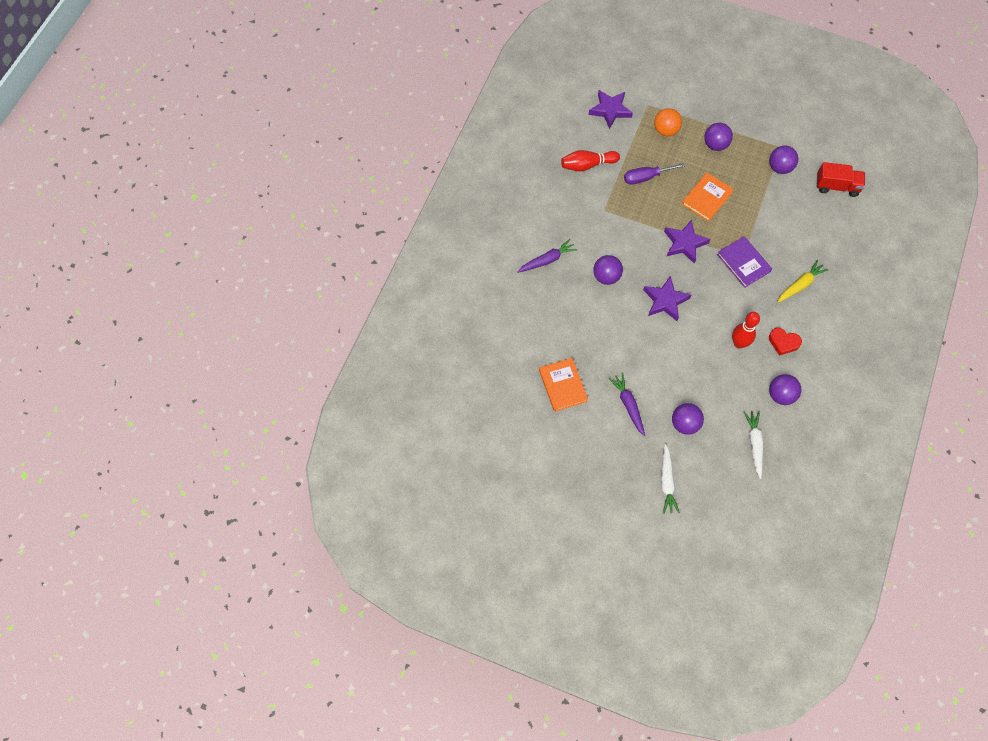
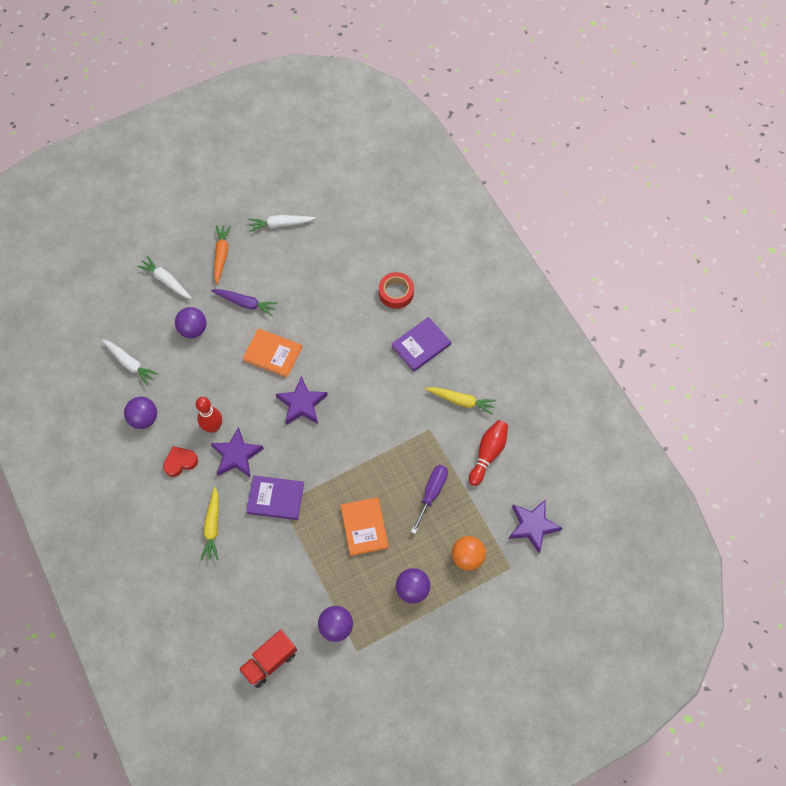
camera: 130 degrees right, 0 degrees up
purple carrot [517,239,578,273] -> purple book [391,317,451,372]
orange book [539,358,588,412] -> orange book moved to [243,329,302,378]
purple ball [593,255,623,285] -> none
purple star [664,219,711,264] -> purple star moved to [210,427,264,478]
none -> orange carrot [214,225,231,284]
none -> white carrot [248,215,316,232]
none -> red tape [379,272,414,309]
none -> yellow carrot [425,387,496,415]

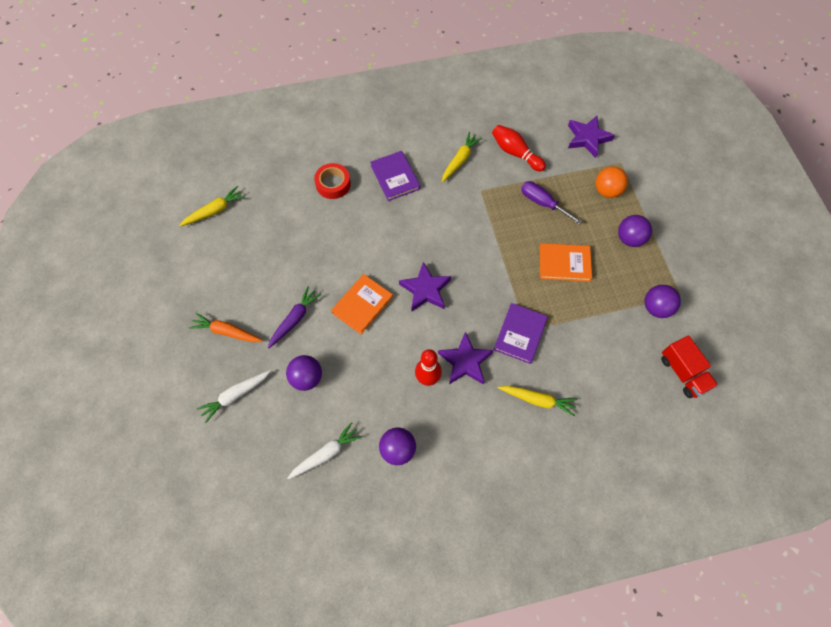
camera: 75 degrees left, 0 degrees up
red heart [163,446,198,477] -> none
white carrot [248,215,316,232] -> none
none -> yellow carrot [179,186,245,226]

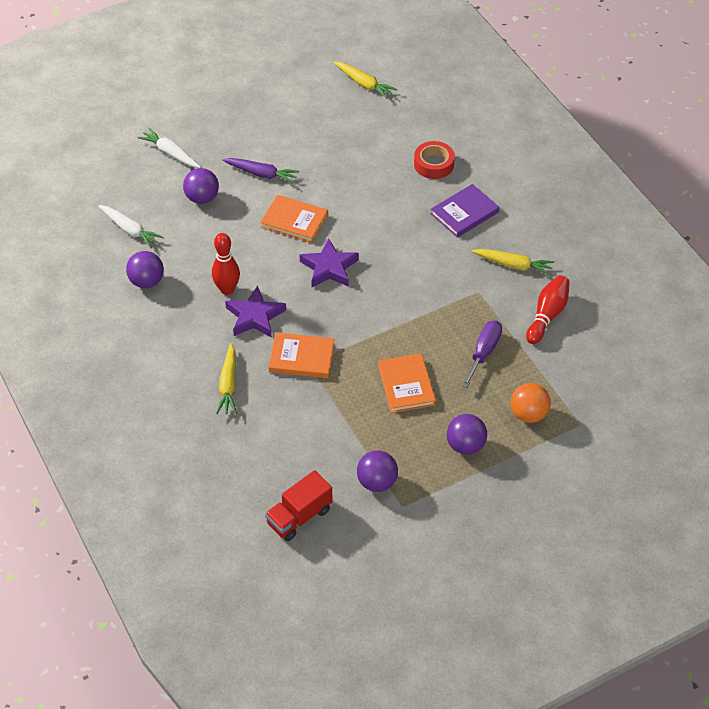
camera: 75 degrees right, 15 degrees down
orange carrot [189,313,263,342] -> none
purple book [493,303,548,364] -> orange book [269,333,334,378]
purple star [568,116,615,158] -> none

